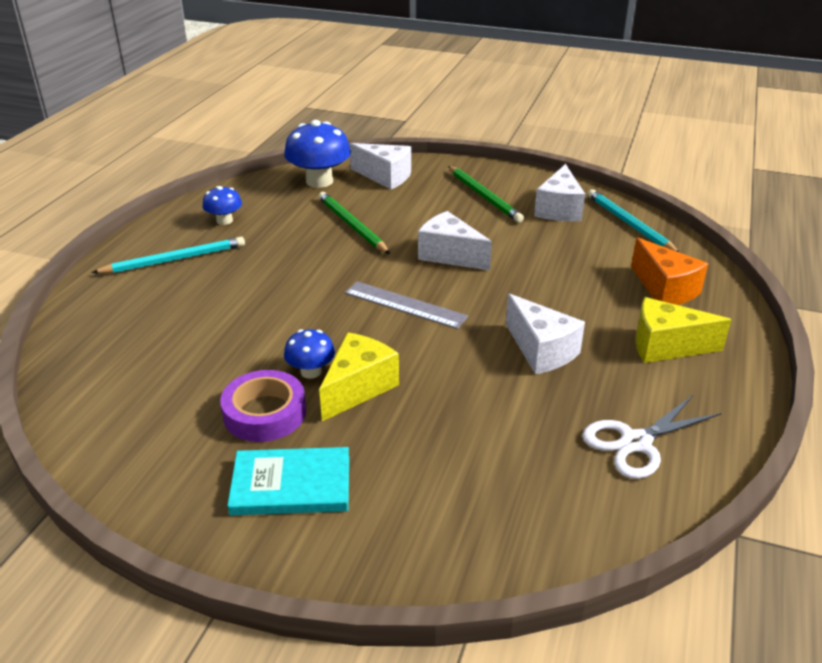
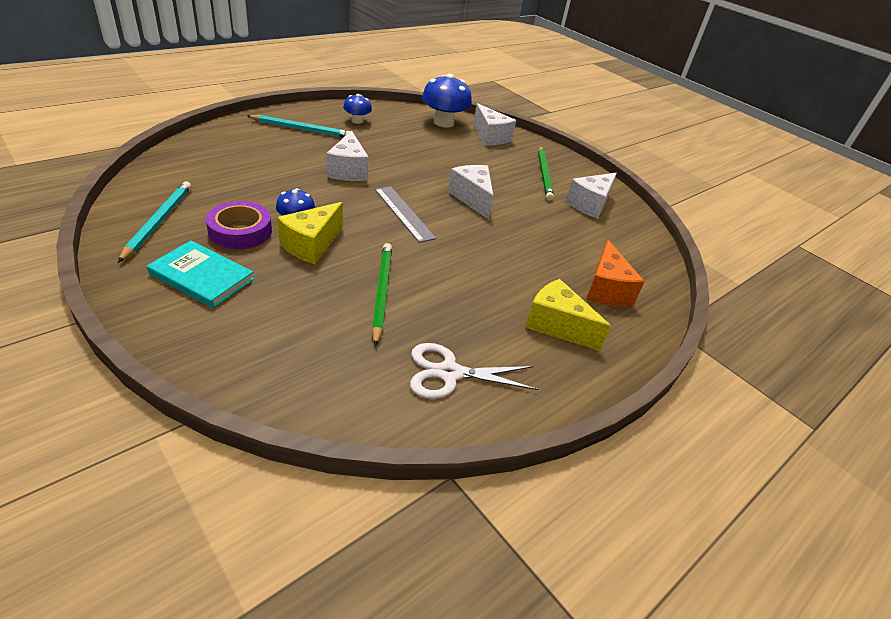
camera: 25 degrees right, 5 degrees up
green pencil [318,192,390,254] -> green pencil moved to [372,243,392,347]
yellow cheese [319,332,399,421] -> yellow cheese turned 150 degrees clockwise [277,202,343,264]
white cheese [506,294,585,374] -> white cheese moved to [326,130,369,181]
turquoise pencil [588,189,680,253] -> turquoise pencil moved to [118,181,191,263]

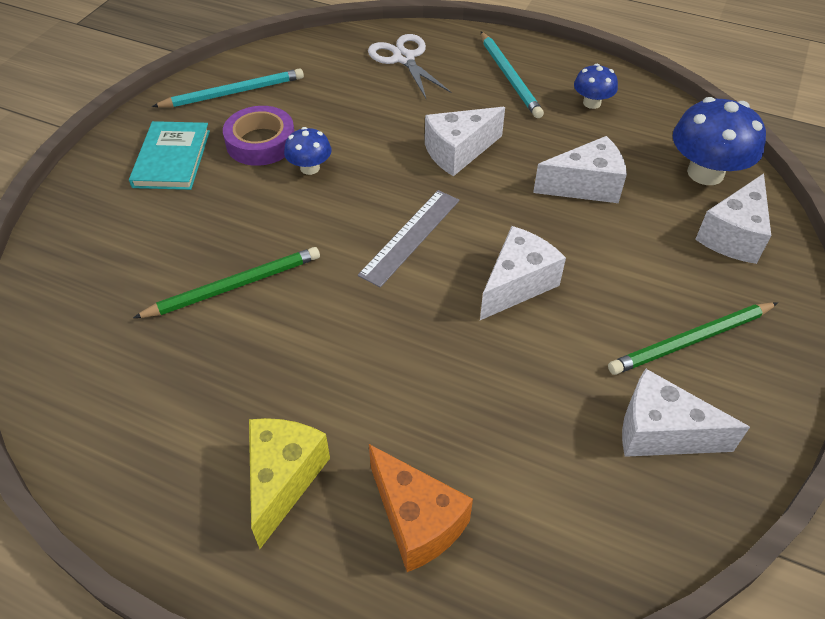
camera: 70 degrees right, 10 degrees up
yellow cheese [277,202,343,264] -> none
white scissors [410,343,538,399] -> white scissors moved to [368,34,451,98]
orange cheese [586,240,645,306] -> orange cheese turned 105 degrees counterclockwise [369,444,473,572]
none -> white cheese [533,136,627,203]

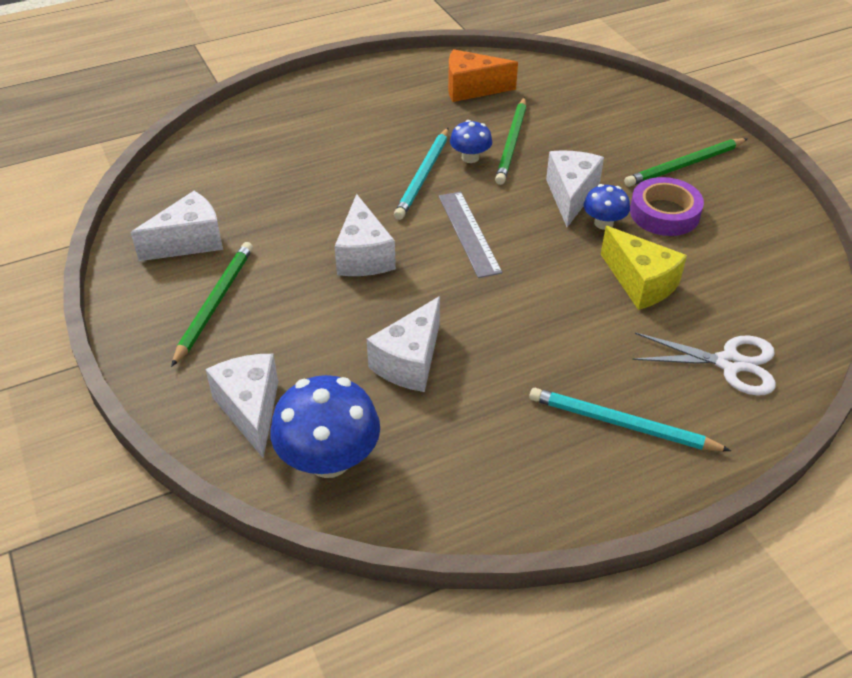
camera: 130 degrees right, 5 degrees down
turquoise book [129,121,210,190] -> green pencil [624,138,748,187]
turquoise pencil [152,68,304,107] -> turquoise pencil moved to [394,128,449,220]
yellow cheese [249,418,330,549] -> yellow cheese moved to [601,226,687,310]
orange cheese [369,444,473,572] -> orange cheese moved to [448,49,518,102]
white cheese [425,107,505,176] -> white cheese moved to [546,150,604,227]
blue mushroom [574,64,618,109] -> blue mushroom moved to [450,120,492,163]

